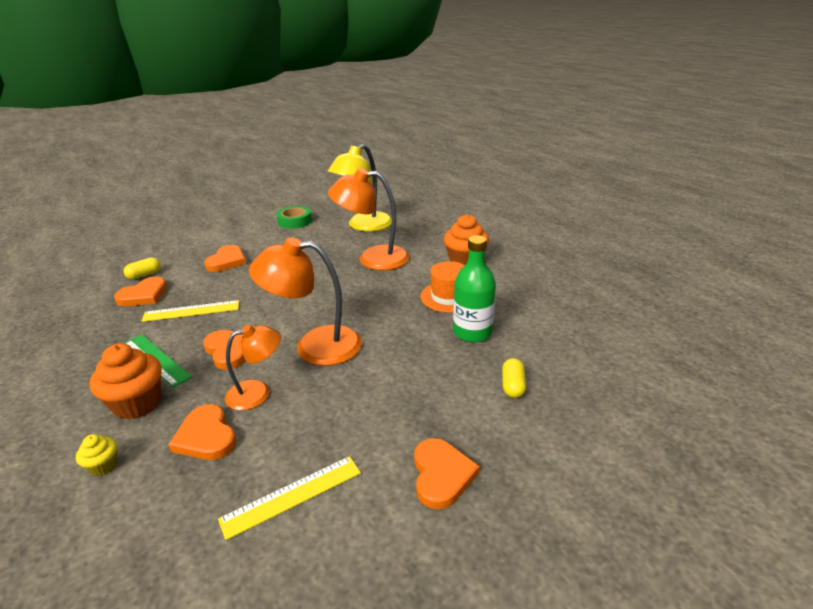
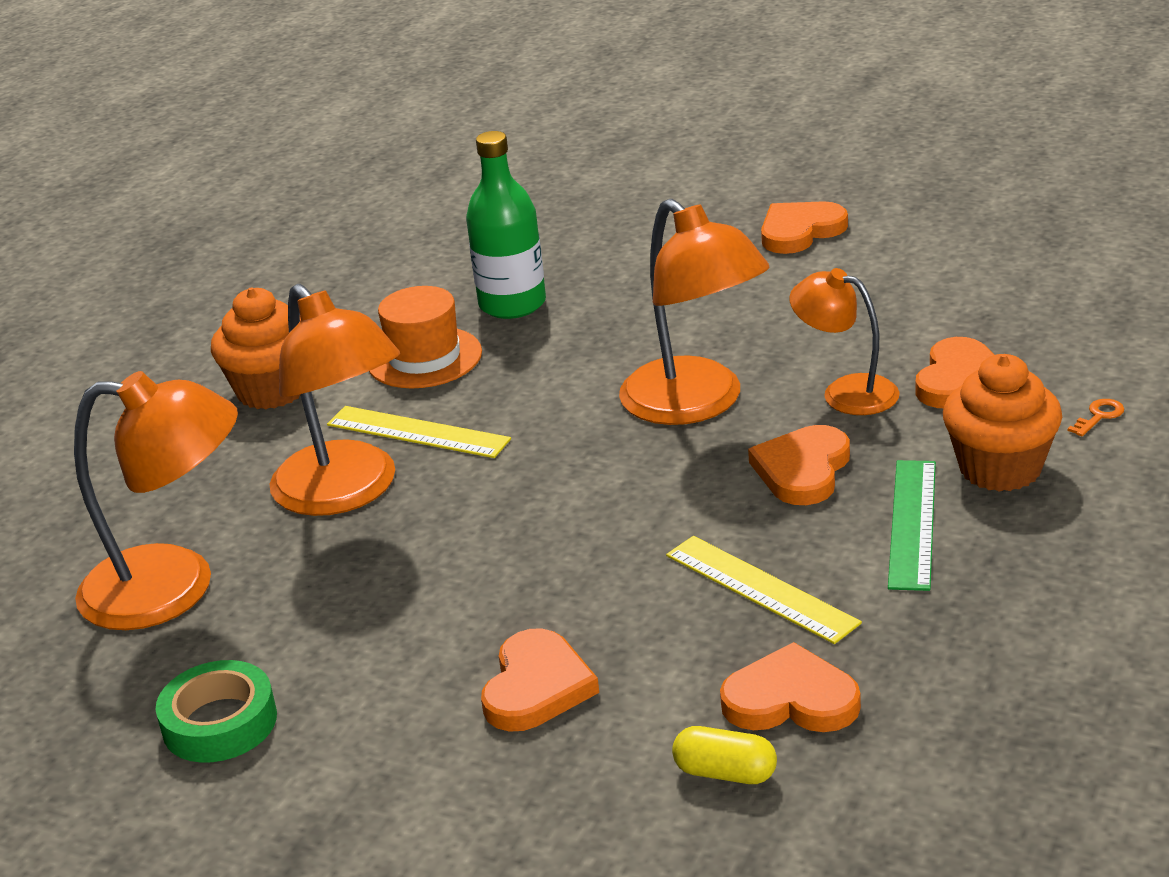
camera: 120 degrees left, 0 degrees up
yellow cupcake [76,434,117,476] -> orange key [1068,399,1124,437]
orange heart [204,245,246,272] -> orange heart turned 120 degrees clockwise [481,628,599,732]
yellow ruler [218,456,361,540] -> yellow ruler moved to [327,406,511,458]
yellow lamp [328,144,392,232] -> orange lamp [74,371,238,630]
yellow capsule [502,358,526,398] -> none

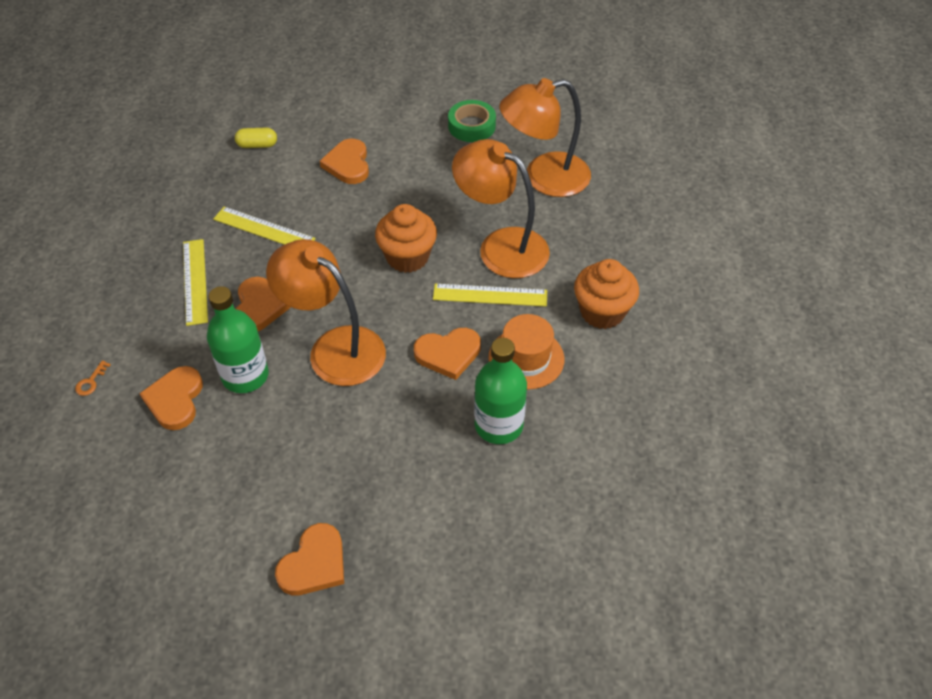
camera: 155 degrees right, 20 degrees up
orange heart [720,642,861,732] -> orange heart moved to [414,328,481,380]
orange lamp [789,268,900,415] -> green bottle [207,286,269,393]
green ruler [888,460,936,591] -> yellow ruler [183,239,208,326]
orange cupcake [943,354,1062,492] -> orange cupcake moved to [375,204,437,273]

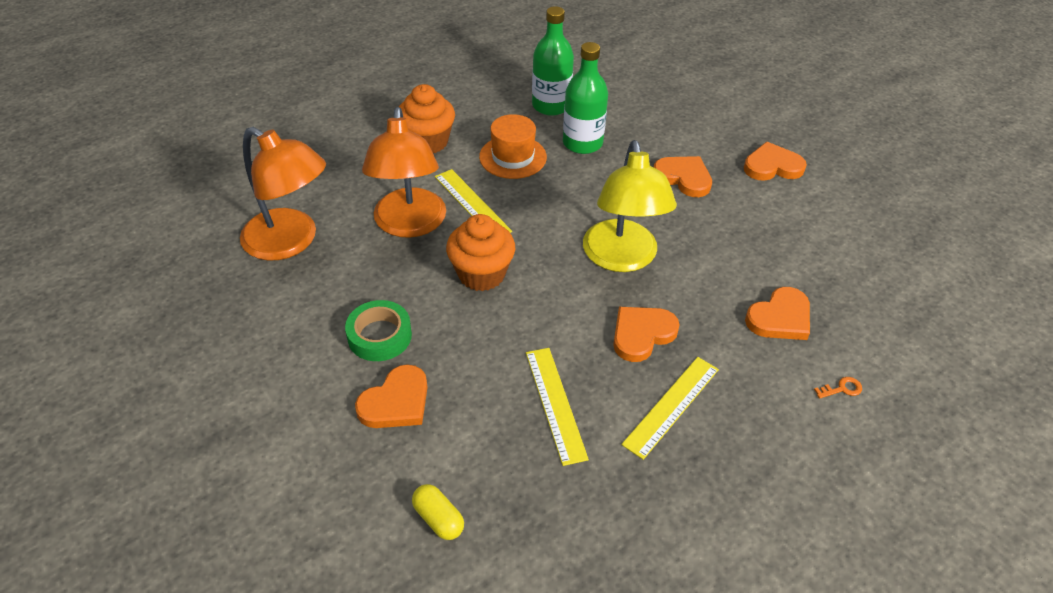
camera: 130 degrees left, 5 degrees down
green bottle [207,286,269,393] -> green bottle moved to [532,6,574,116]
orange lamp [266,239,386,386] -> yellow lamp [583,140,677,272]
orange heart [414,328,481,380] -> orange heart moved to [654,156,712,197]
green tape [448,100,496,142] -> green tape moved to [345,300,412,361]

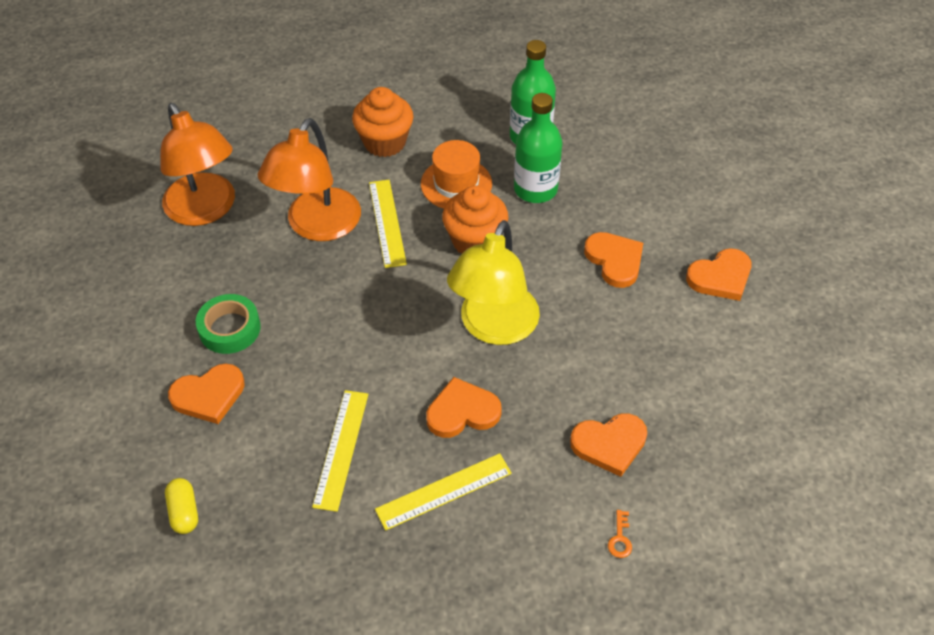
camera: 25 degrees right, 5 degrees up
orange cupcake [446,214,515,291] -> orange cupcake moved to [442,185,509,253]
orange heart [744,142,807,181] -> orange heart turned 135 degrees clockwise [686,248,752,301]
orange key [814,377,862,399] -> orange key turned 90 degrees clockwise [608,510,632,558]

